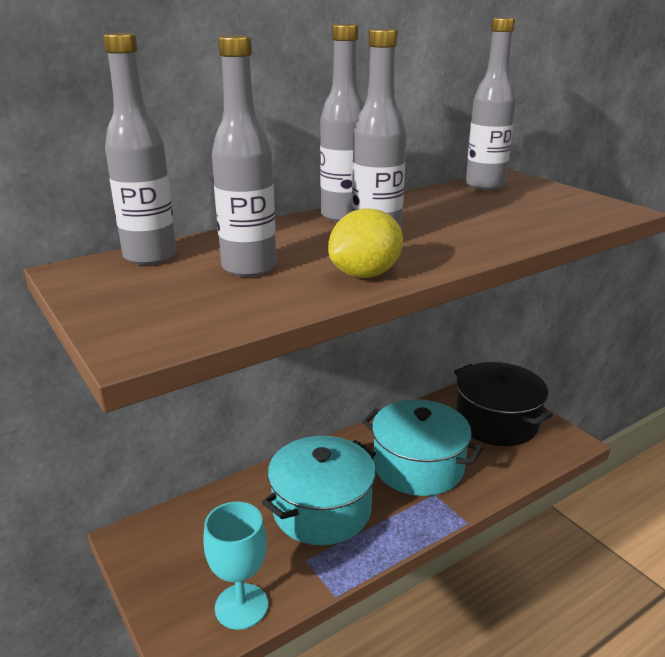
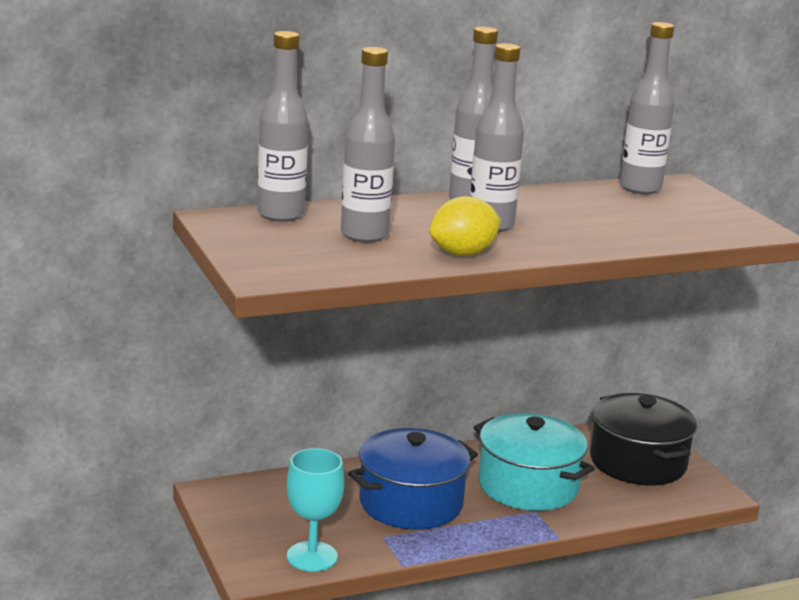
camera: 10 degrees right, 5 degrees down
turquoise pot [262,436,376,545] -> blue pot [348,428,478,530]

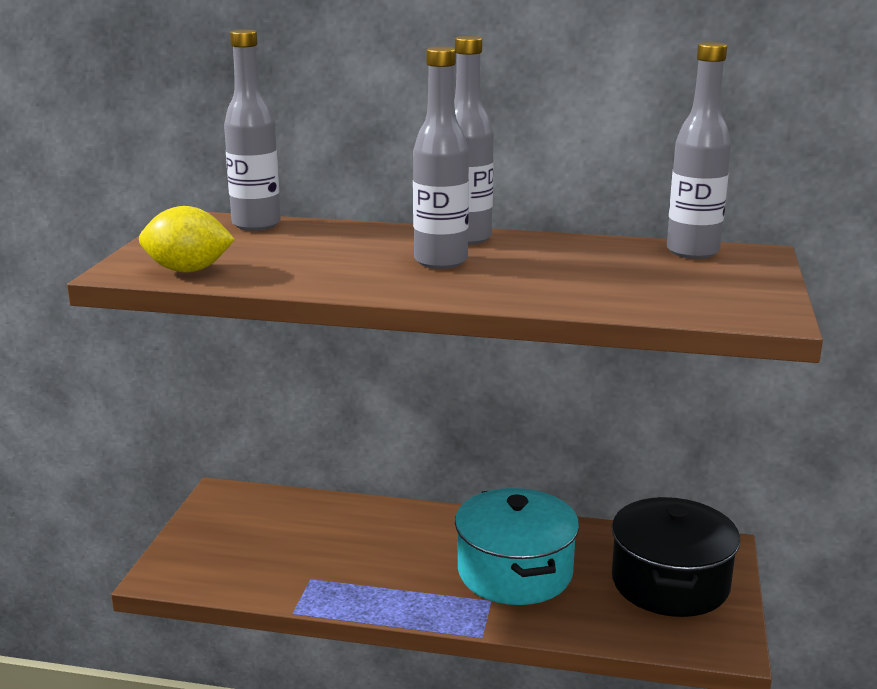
camera: 35 degrees right, 0 degrees up
turquoise goblet [287,448,344,572] -> none
grey bottle [341,47,395,243] -> none
blue pot [348,428,478,530] -> none
yellow lemon [429,196,501,256] -> yellow lemon moved to [139,206,235,273]

